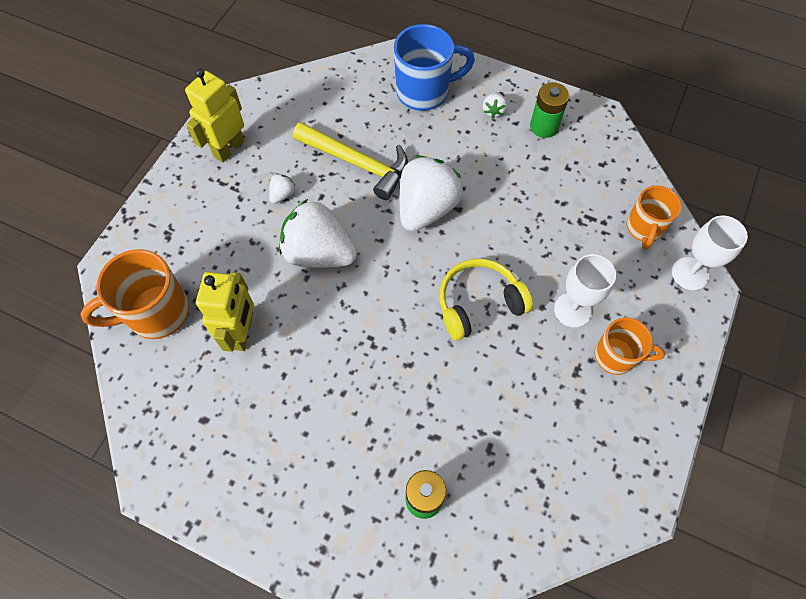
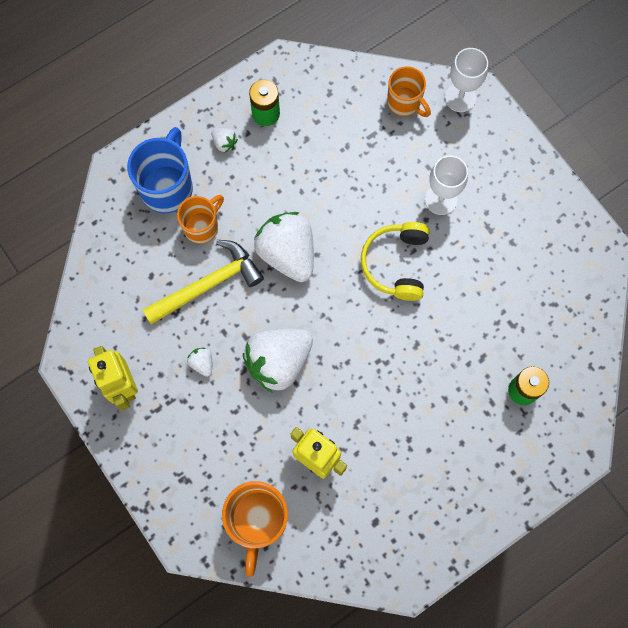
camera: 60 degrees left, 10 degrees up
orange mug [595,317,665,375] -> orange mug moved to [177,195,224,244]

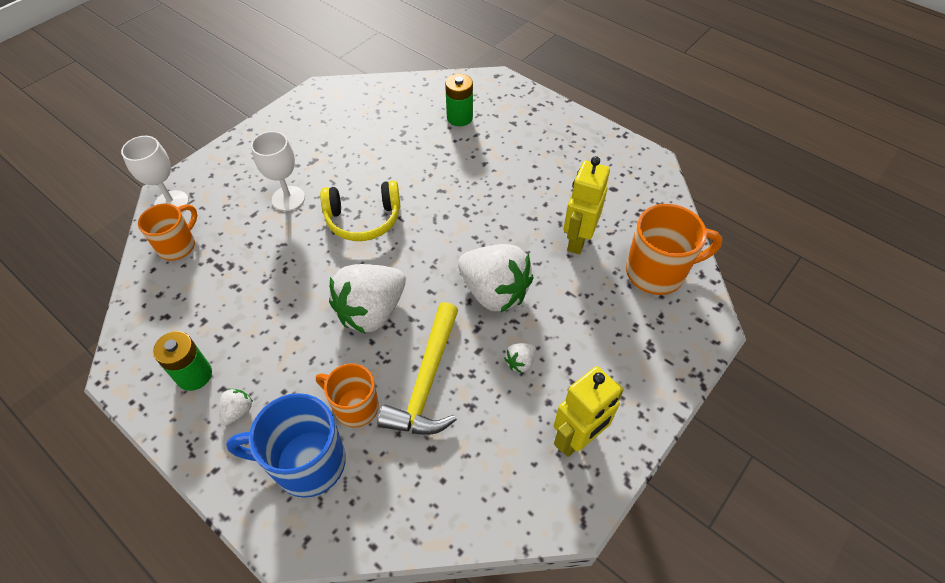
camera: 105 degrees left, 20 degrees down
yellow hammer [142,240,264,324] -> yellow hammer turned 120 degrees counterclockwise [378,302,458,435]

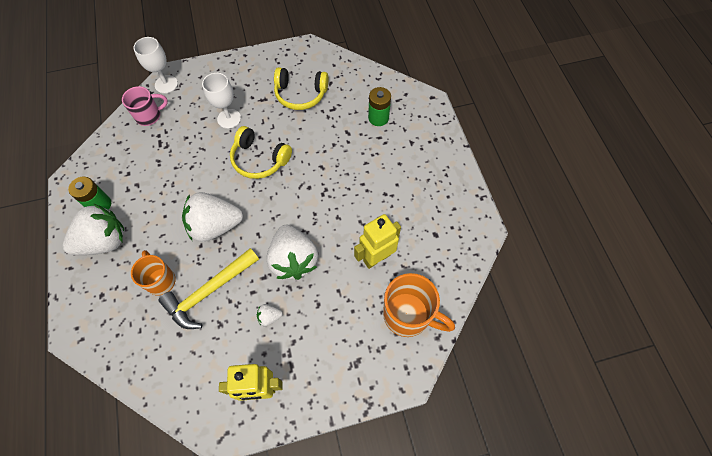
camera: 35 degrees right, 10 degrees up
orange mug [138,204,197,261] -> pink mug [122,86,168,126]
white strawberry [219,388,253,425] -> white strawberry [63,203,124,255], size x2.42
blue mug [226,393,346,498] -> none
none -> yellow headphones [274,67,328,110]

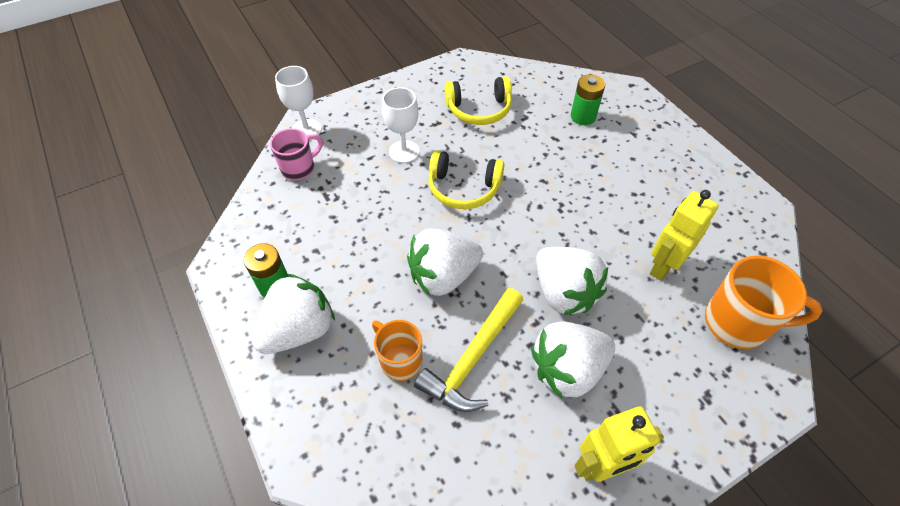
camera: 15 degrees left, 10 degrees down
white strawberry [257,304,283,326] -> white strawberry [531,322,615,399], size x2.42

